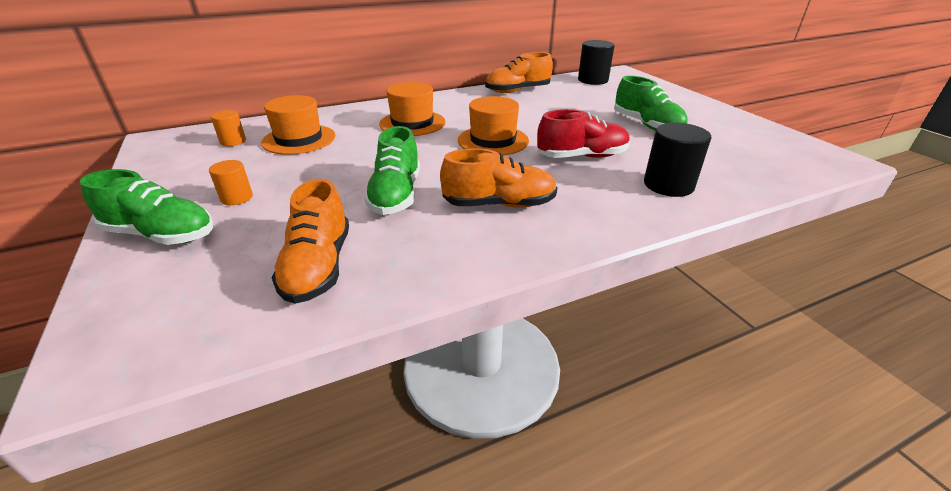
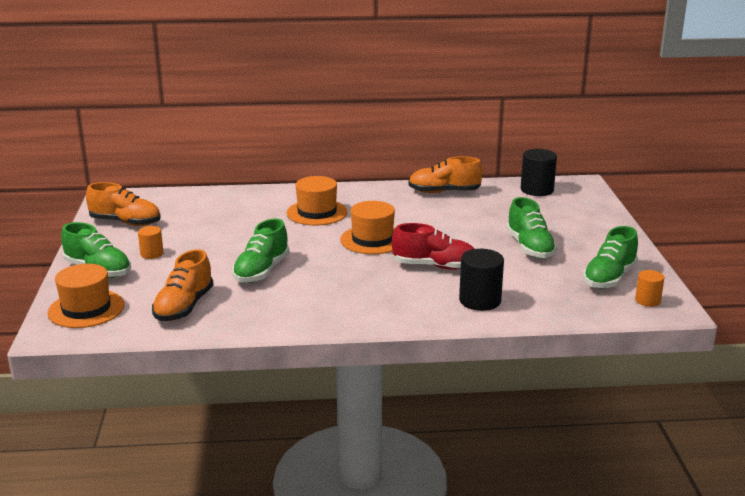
camera: 20 degrees right, 10 degrees down
orange cylinder [211,110,246,146] -> orange cylinder moved to [635,270,665,307]
orange hat [261,95,335,155] -> orange hat moved to [47,264,125,328]
orange shoe [440,148,558,208] -> orange shoe moved to [86,182,161,226]
none -> green shoe [583,226,638,289]

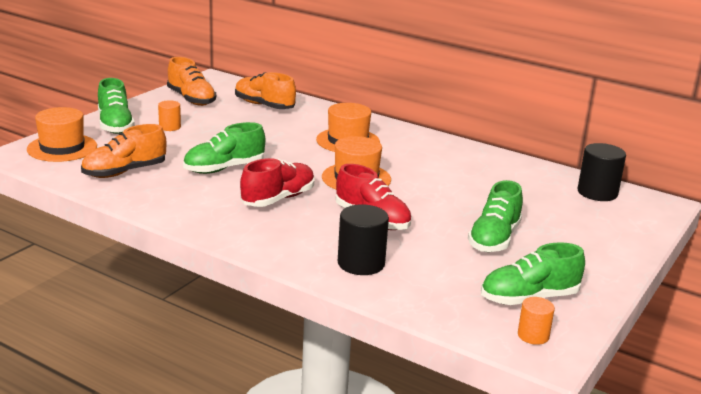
camera: 35 degrees right, 0 degrees up
orange shoe [408,156,483,193] -> orange shoe moved to [235,72,296,109]
none -> red shoe [240,158,315,207]

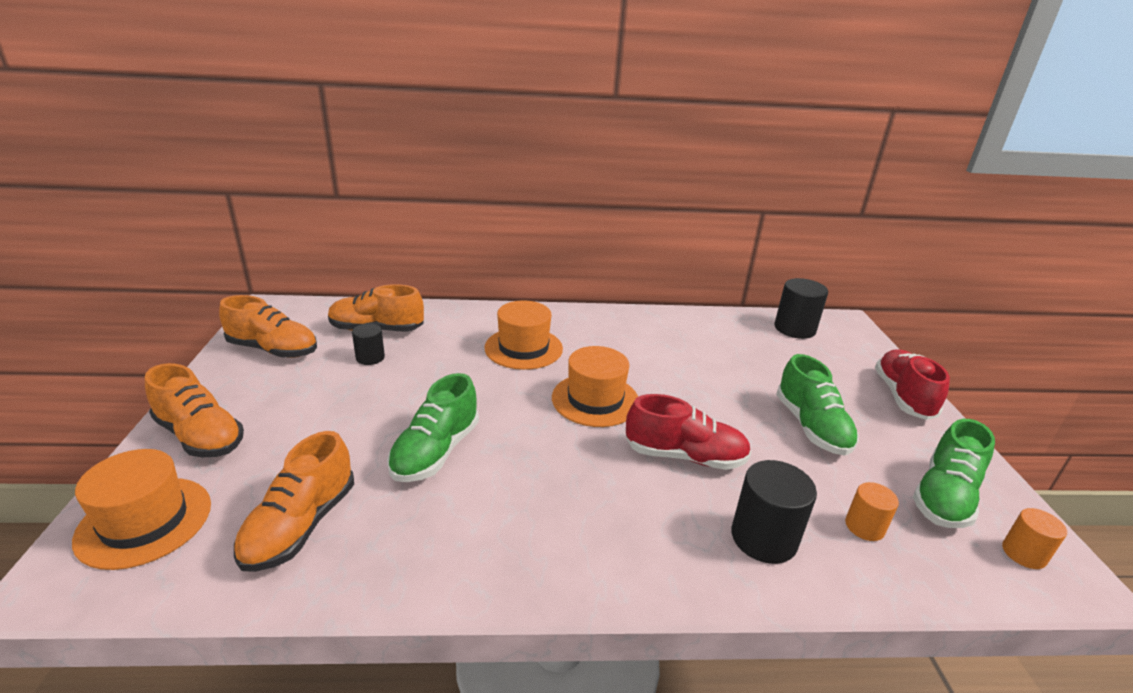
camera: 35 degrees left, 5 degrees up
green shoe [98,78,135,134] -> orange shoe [145,363,244,457]
orange cylinder [158,100,181,131] -> orange cylinder moved to [845,482,899,541]
red shoe [240,158,315,207] -> red shoe moved to [875,350,950,420]
none -> black cylinder [352,323,385,365]

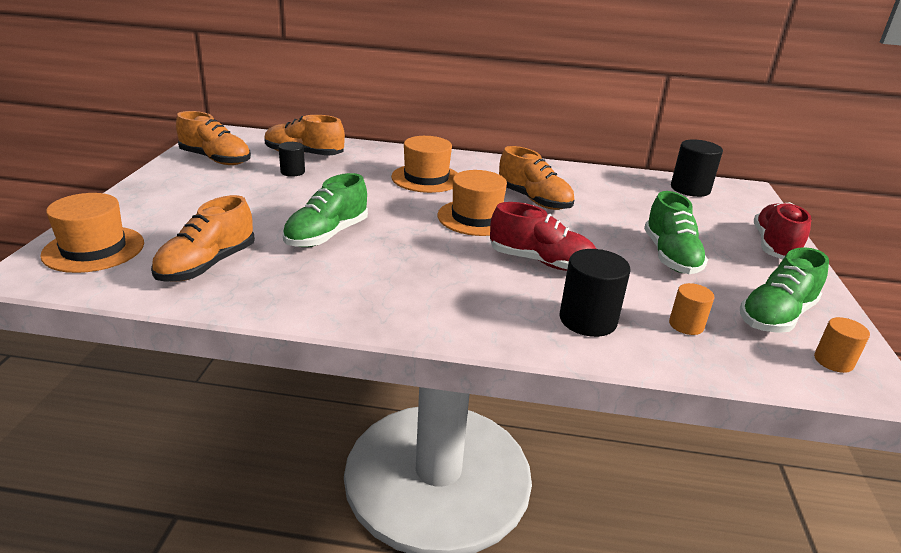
camera: 10 degrees right, 0 degrees up
orange shoe [145,363,244,457] -> orange shoe moved to [499,146,574,210]

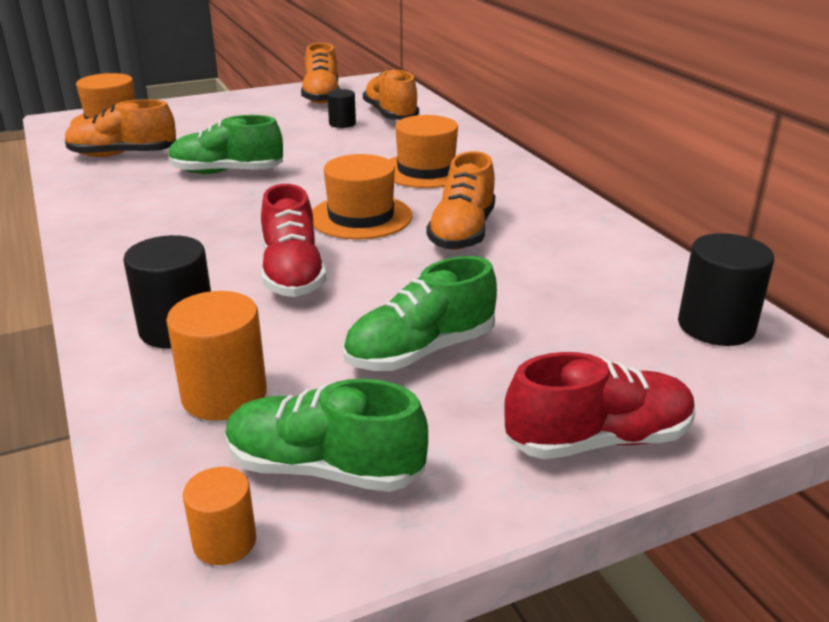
camera: 60 degrees right, 0 degrees up
orange cylinder [669,283,715,335] -> orange cylinder [166,291,267,421], size x1.68

